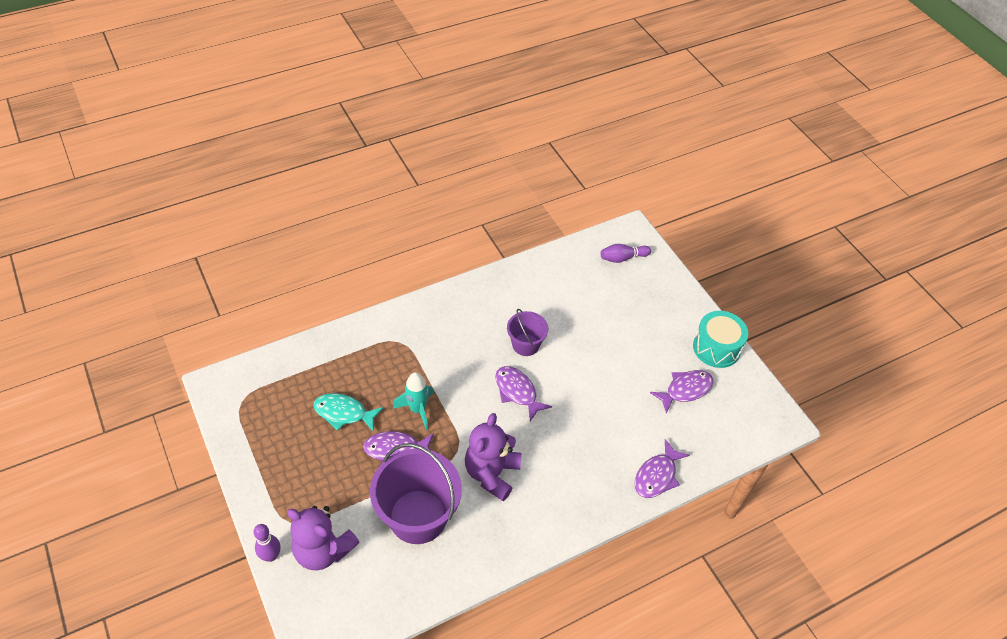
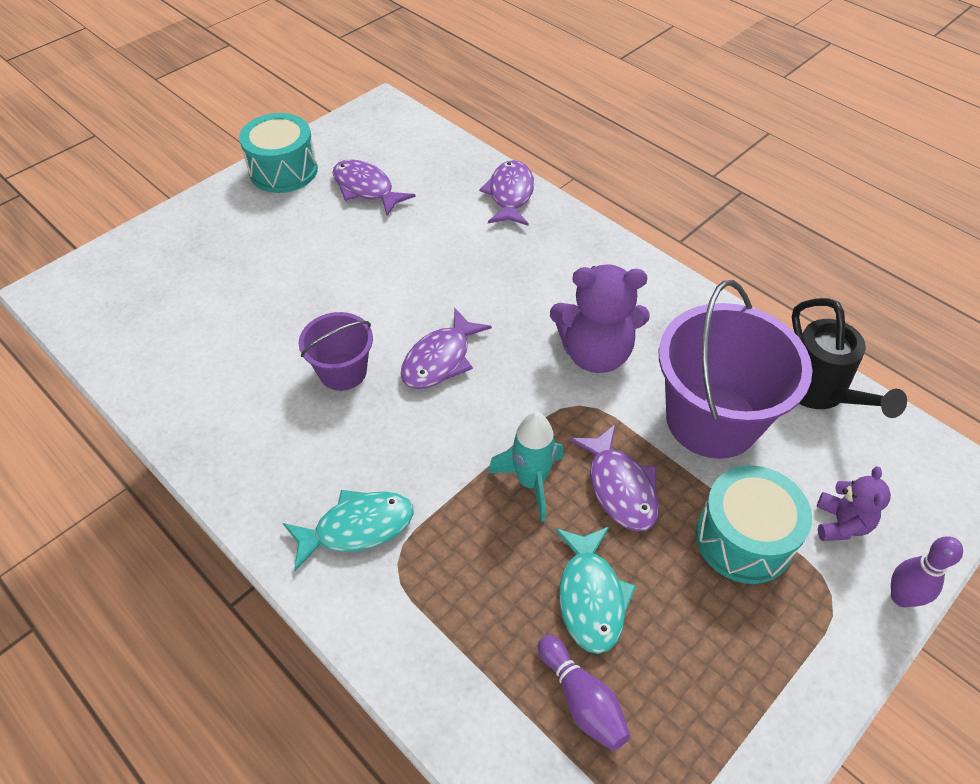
camera: 105 degrees left, 0 degrees up
purple teddy bear [287,506,360,570] -> purple teddy bear [817,466,891,541], size x0.55
purple bowling pin [601,244,651,263] -> purple bowling pin moved to [538,635,630,751]
purple fish [635,439,690,498] -> purple fish turned 105 degrees counterclockwise [479,160,534,226]
none -> turquoise fish [283,490,414,571]
none -> turquoise drum [696,465,812,584]
none -> black watering can [792,298,907,418]

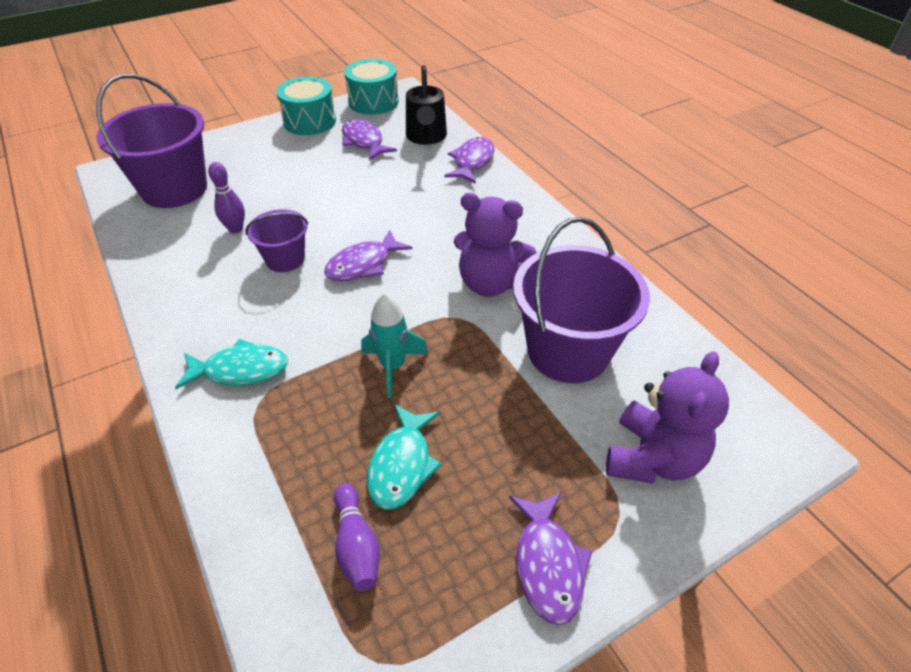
camera: 15 degrees right, 5 degrees down
purple fish [569,425,659,532] -> purple fish moved to [509,492,593,625]
turquoise drum [696,465,812,584] -> turquoise drum moved to [344,59,399,115]
black watering can [792,298,907,418] -> black watering can moved to [406,65,447,145]
purple teddy bear [817,466,891,541] -> purple teddy bear [606,351,729,484], size x1.81
purple bowling pin [891,536,963,607] -> purple bowling pin moved to [208,162,245,233]
none -> purple bucket [96,74,207,208]

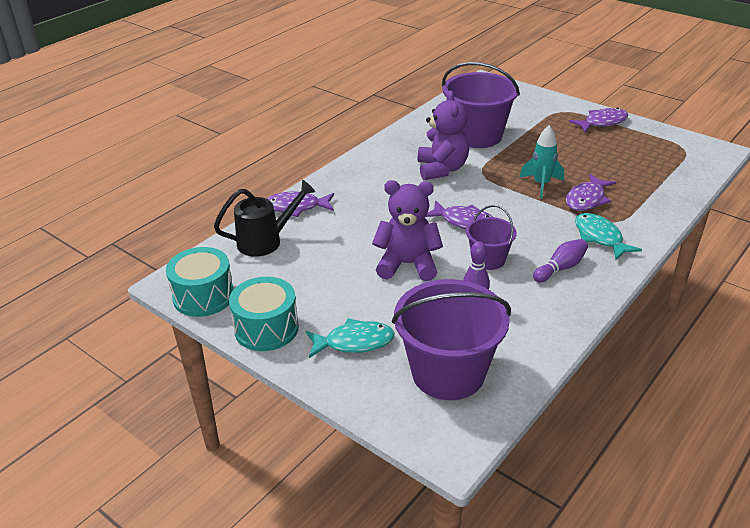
camera: 110 degrees left, 10 degrees down
purple bowling pin [334,483,380,591] -> purple bowling pin moved to [533,239,588,282]
purple fish [342,119,397,161] -> purple fish moved to [566,174,616,211]
turquoise fish [367,404,442,510] -> turquoise fish moved to [306,318,395,358]
purple teddy bear [606,351,729,484] -> purple teddy bear moved to [372,180,443,281]

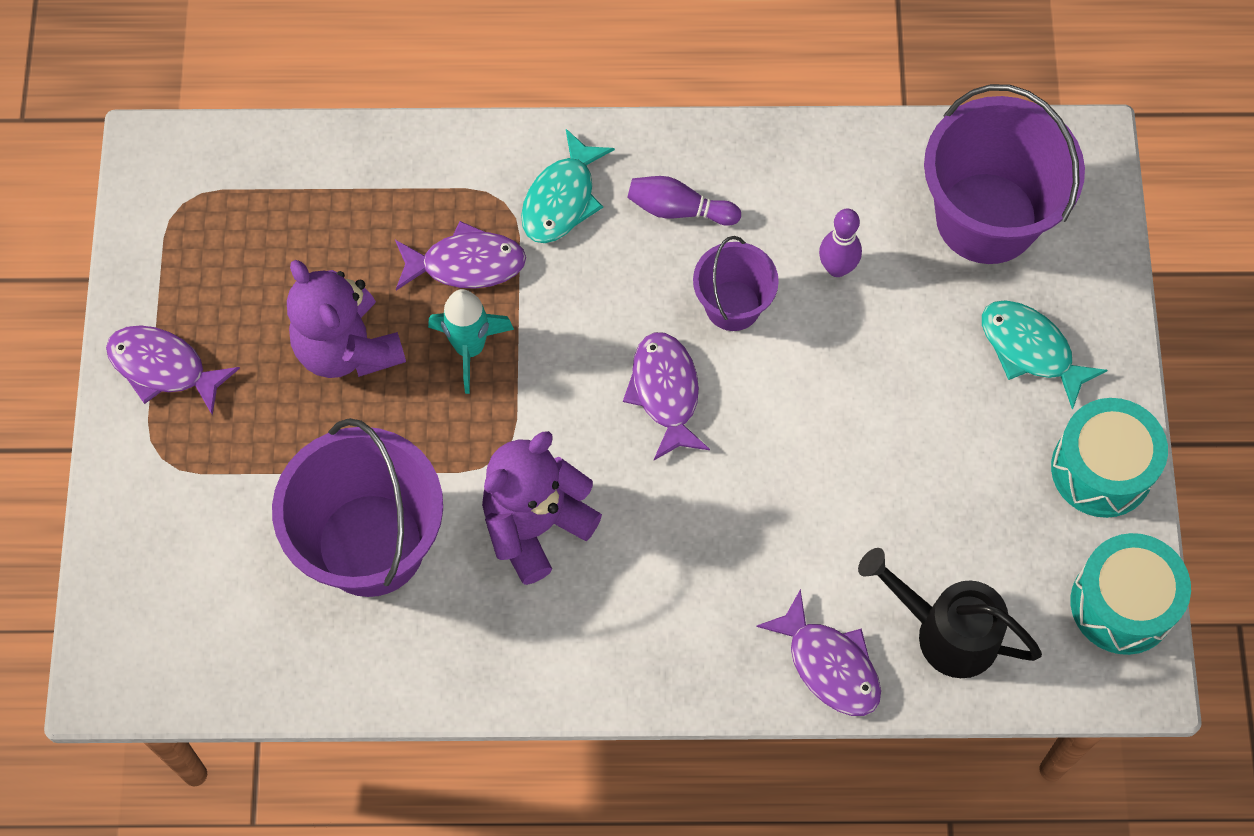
camera: 130 degrees left, 30 degrees up
purple teddy bear [372,180,443,281] -> purple teddy bear moved to [287,260,406,378]

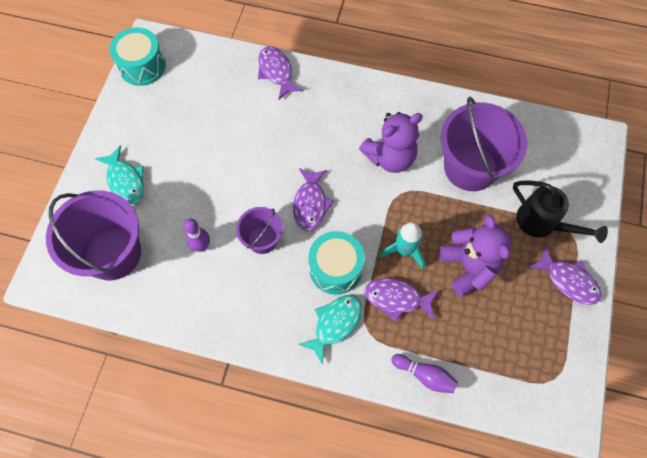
camera: 165 degrees left, 0 degrees up
purple bowling pin [627,176,741,226] -> purple bowling pin moved to [392,354,458,393]
black watering can [858,548,1042,678] -> black watering can moved to [513,181,608,243]
turquoise drum [1051,398,1168,518] -> turquoise drum moved to [309,231,365,295]

